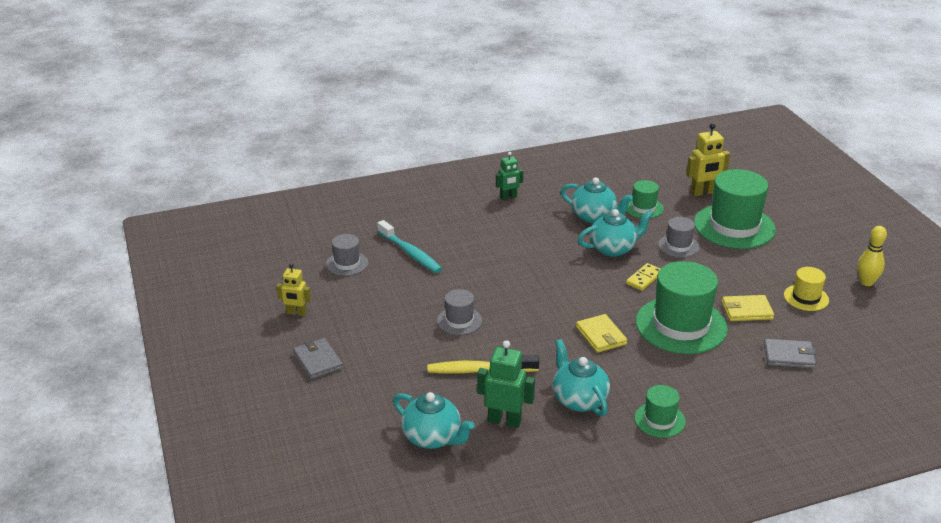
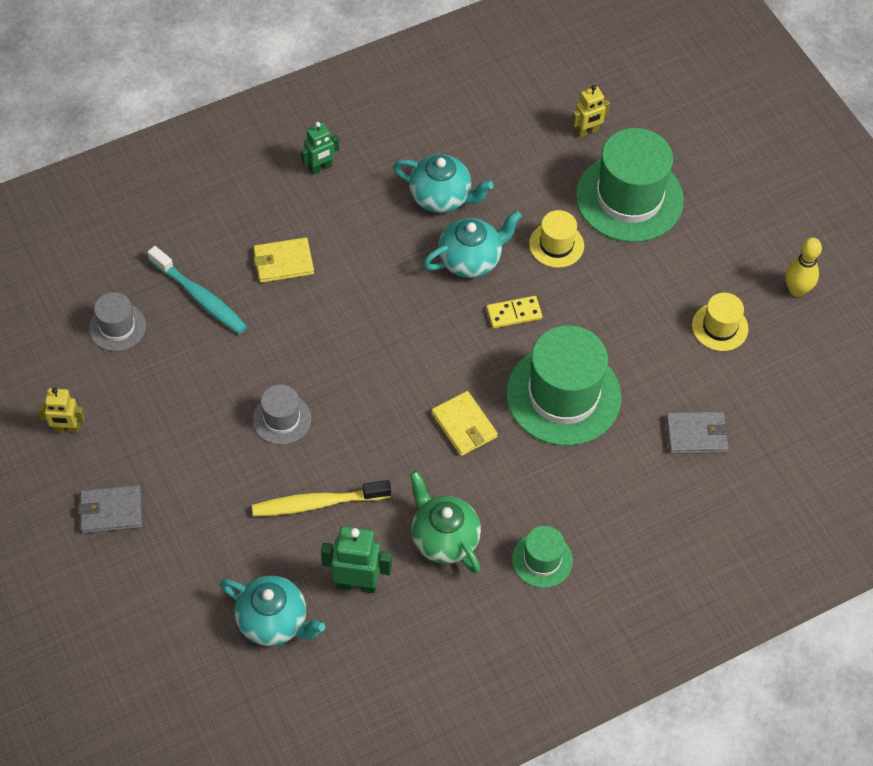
camera: 10 degrees left, 25 degrees up
grey wallet [293,338,343,379] -> grey wallet turned 60 degrees counterclockwise [78,485,142,533]
turquoise teapot [553,339,610,416] -> green teapot [410,471,481,574]
green hat [626,180,664,218] -> none
yellow domino [626,263,661,291] -> yellow domino turned 45 degrees clockwise [486,296,542,328]
grey hat [658,217,700,258] -> yellow hat [529,210,584,268]
yellow robot [686,123,730,196] -> yellow robot [572,85,610,138], size x0.66
yellow wallet [722,295,774,321] -> yellow wallet moved to [253,237,314,283]

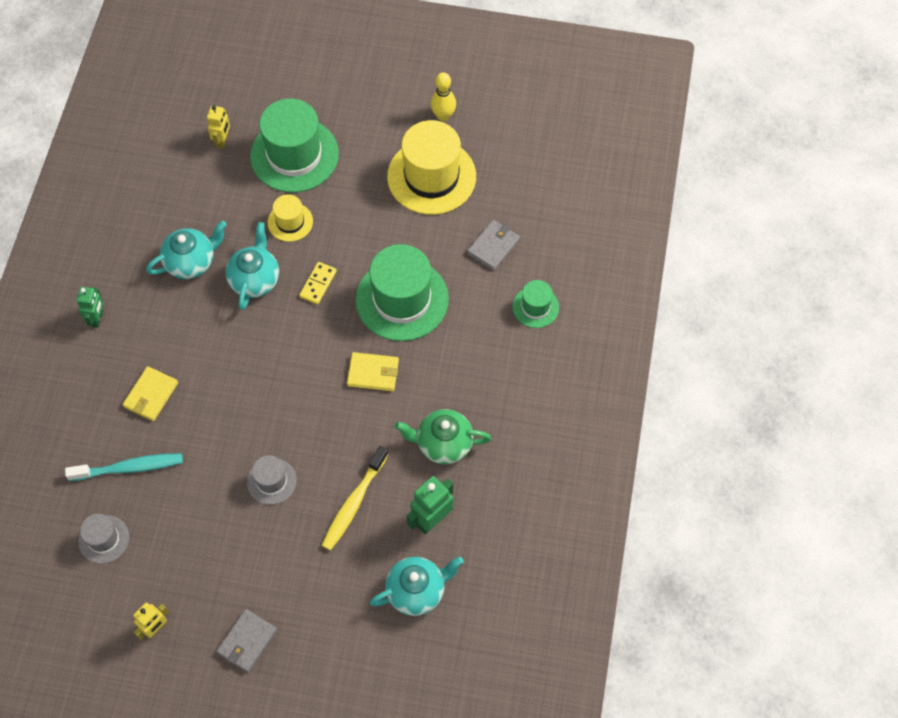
camera: 50 degrees left, 5 degrees up
green hat [512,526,573,588] -> green hat moved to [512,280,559,328]
yellow hat [692,293,748,351] -> yellow hat [387,120,476,215], size x1.99

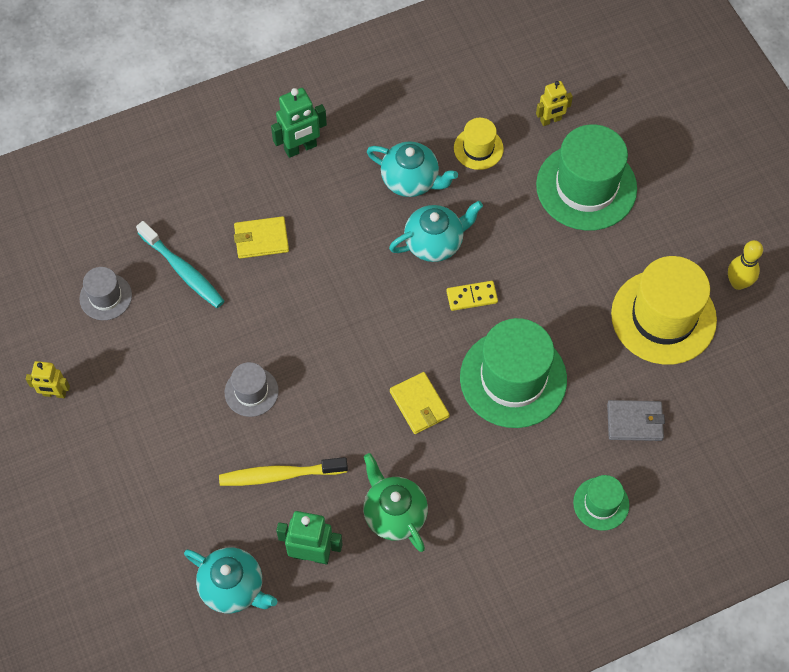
camera: 55 degrees right, 0 degrees up
green robot [76,287,104,328] -> green robot [271,88,327,158], size x1.51
grey wallet [216,609,277,672] -> none
yellow hat [268,194,313,242] -> yellow hat moved to [454,118,504,170]

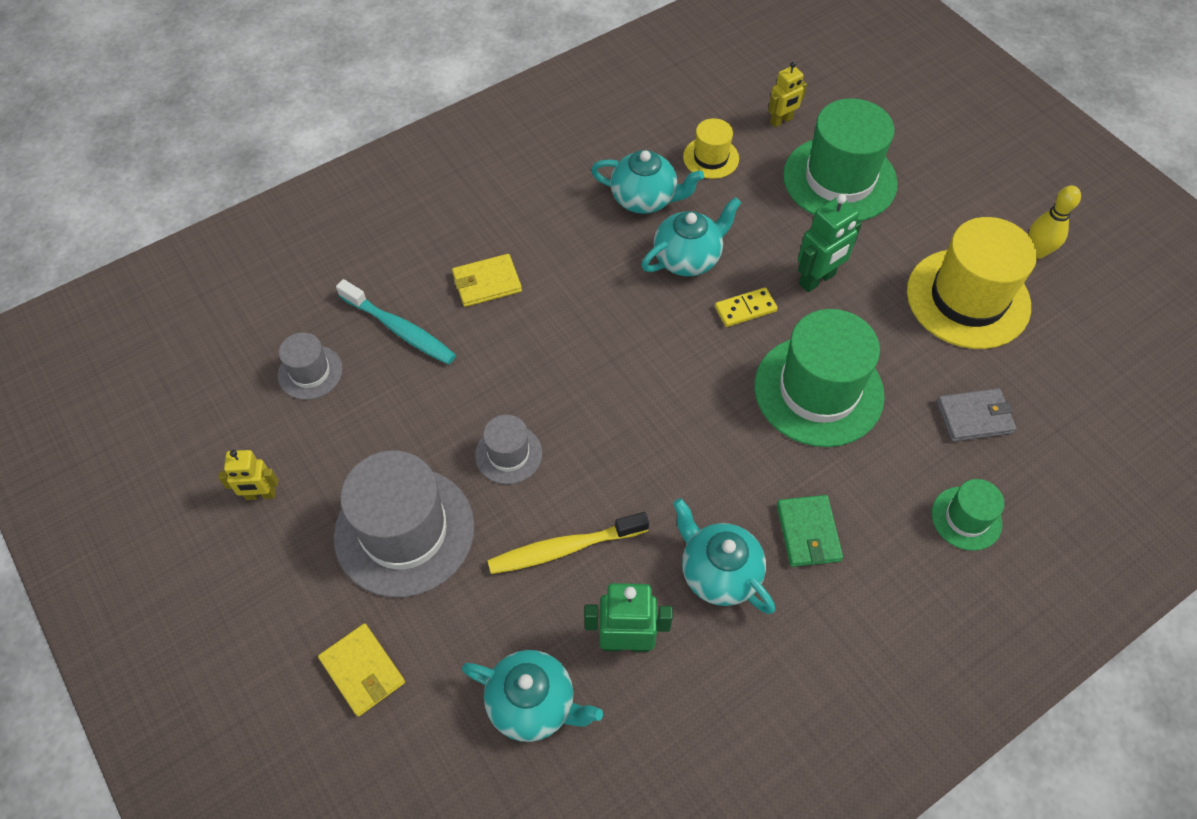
camera: 10 degrees left, 5 degrees down
green robot [271,88,327,158] -> green robot moved to [798,194,862,292]
green teapot [363,453,428,552] -> turquoise teapot [673,498,775,614]
yellow wallet [390,372,450,434] -> yellow wallet moved to [318,623,405,717]
none -> grey hat [334,451,474,597]
none -> green wallet [777,495,843,567]

